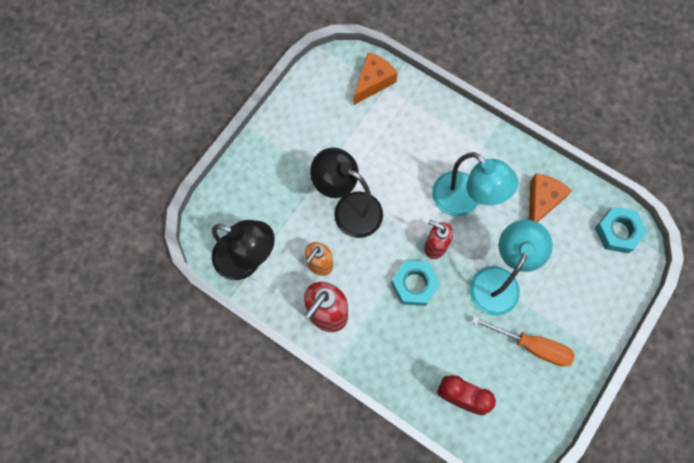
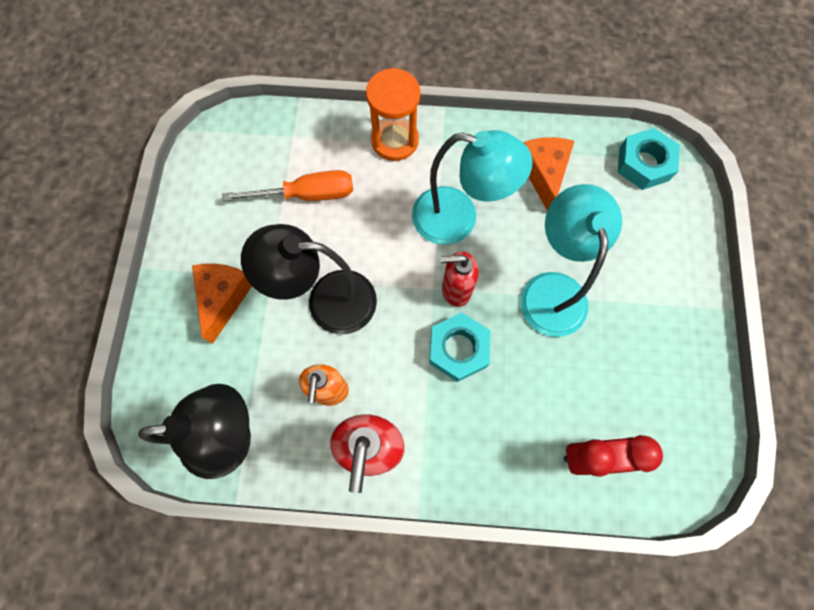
camera: 30 degrees left, 0 degrees up
orange cheese [354,52,398,105] -> orange cheese moved to [192,264,252,344]
orange screwdriver [472,316,575,367] -> orange screwdriver moved to [222,170,353,201]
none -> orange hourglass [366,68,421,161]

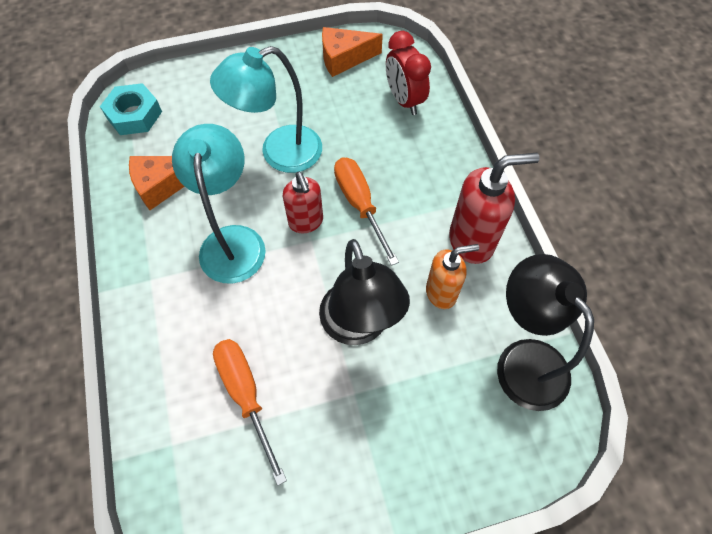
camera: 110 degrees left, 10 degrees down
orange cheese [192,264,252,344] -> orange cheese moved to [322,27,383,77]
orange hourglass [366,68,421,161] -> none
turquoise nut [429,312,491,382] -> orange screwdriver [334,157,399,266]

